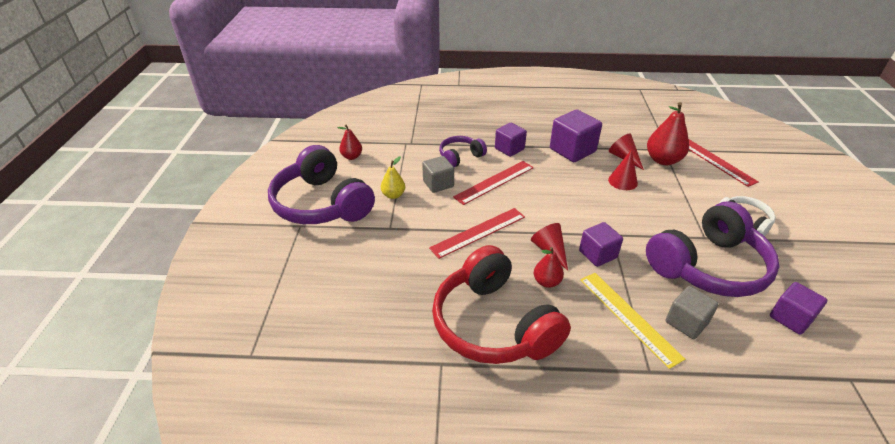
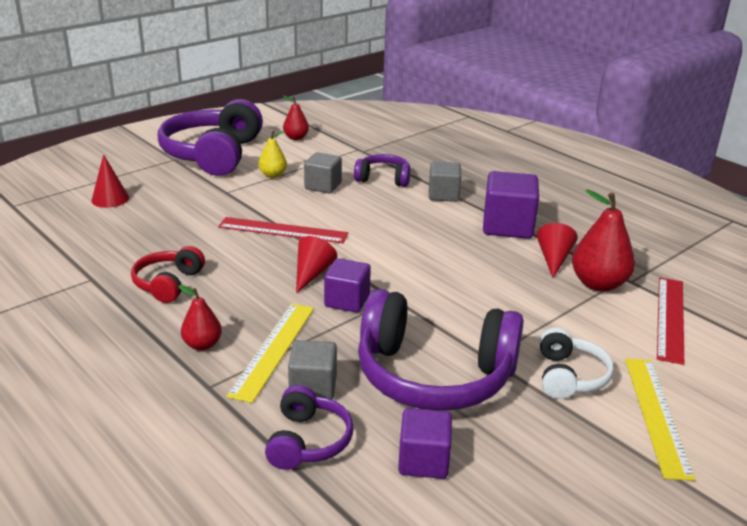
camera: 45 degrees right, 10 degrees down
red headphones [432,245,571,364] -> red headphones [131,246,205,303], size x0.50
red ruler [453,161,534,205] -> none
purple cube [495,123,527,157] -> grey cube [429,162,461,202]
red pear [534,247,564,288] -> red pear moved to [179,285,222,351]
red cone [608,149,638,190] -> red cone moved to [91,154,129,208]
none -> purple headphones [265,385,353,470]
none -> yellow ruler [625,359,696,481]

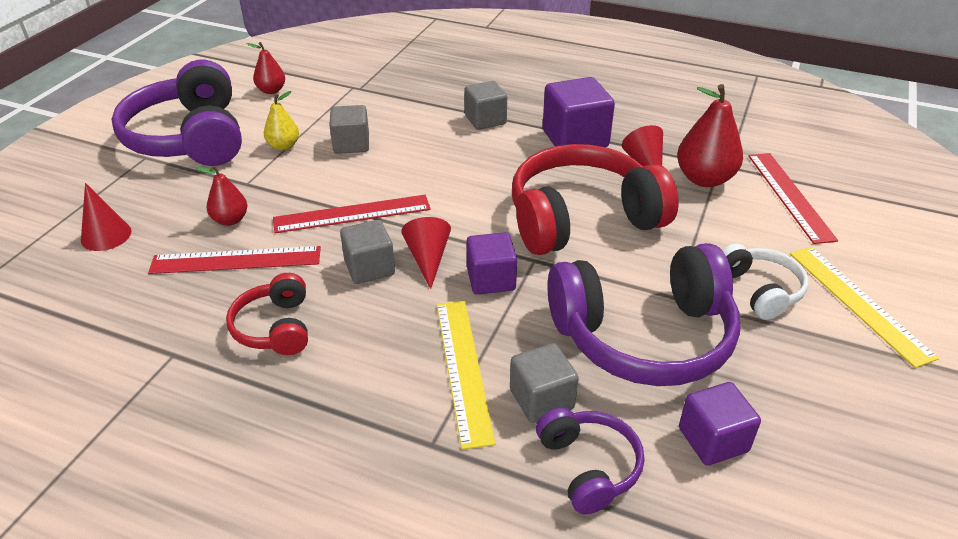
camera: 25 degrees left, 10 degrees up
red pear [179,285,222,351] -> red pear moved to [196,166,247,226]
purple headphones [354,154,411,187] -> none
none -> red ruler [148,246,321,274]
none -> grey cube [340,220,395,284]
none -> red headphones [512,144,679,255]

